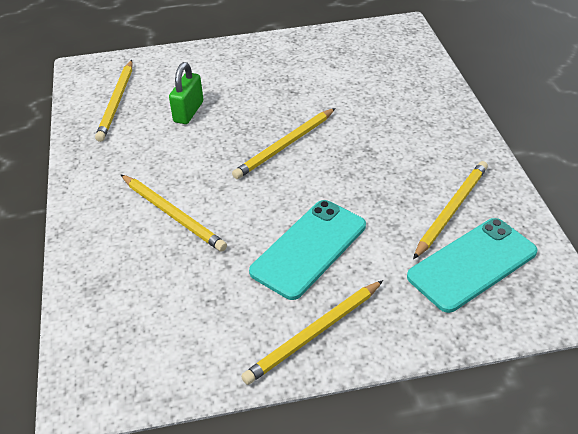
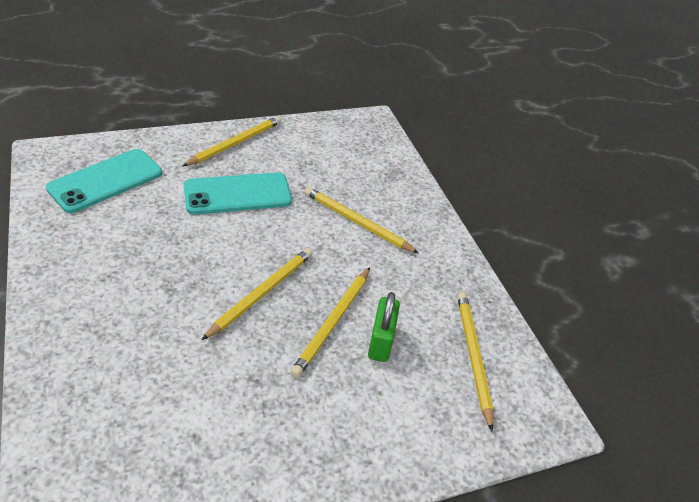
camera: 165 degrees right, 0 degrees up
turquoise phone [249,200,366,300] -> turquoise phone turned 45 degrees clockwise [183,172,292,215]
yellow pencil [413,161,488,259] -> yellow pencil moved to [290,267,370,378]

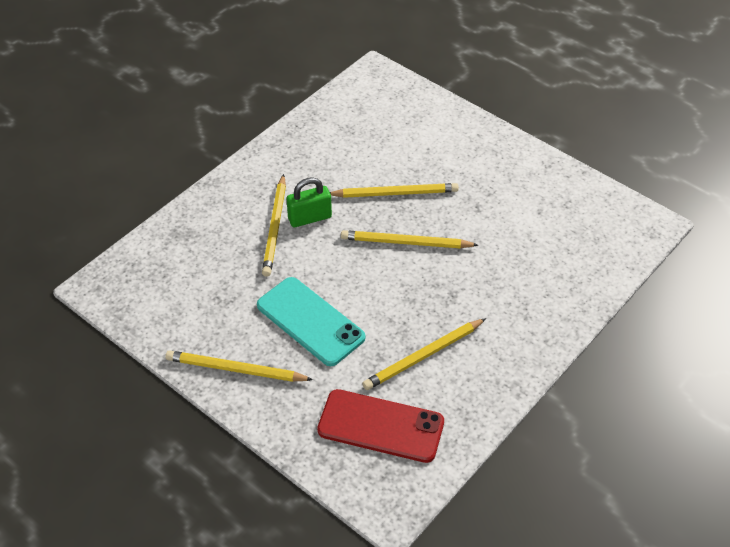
camera: 115 degrees left, 5 degrees up
turquoise phone [46,149,162,213] -> red phone [317,389,444,463]
green padlock [368,292,400,362] -> green padlock moved to [286,177,332,227]
yellow pencil [457,292,493,431] -> yellow pencil moved to [362,318,486,390]

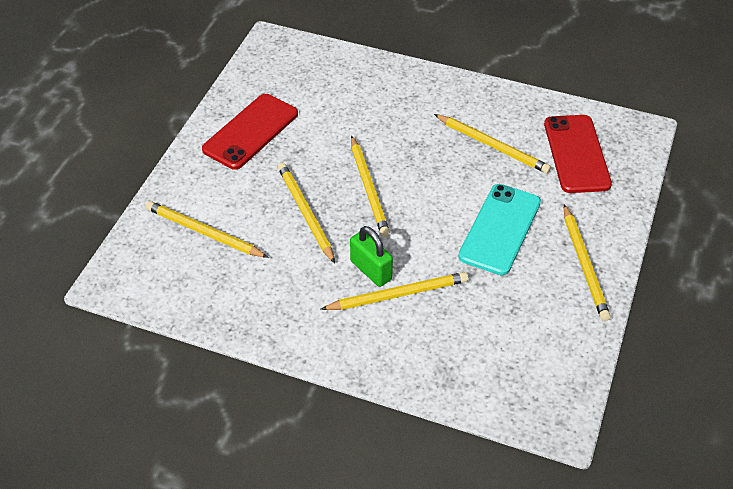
camera: 110 degrees left, 0 degrees up
none -> yellow pencil [145,201,269,258]
none -> red phone [202,94,298,170]

